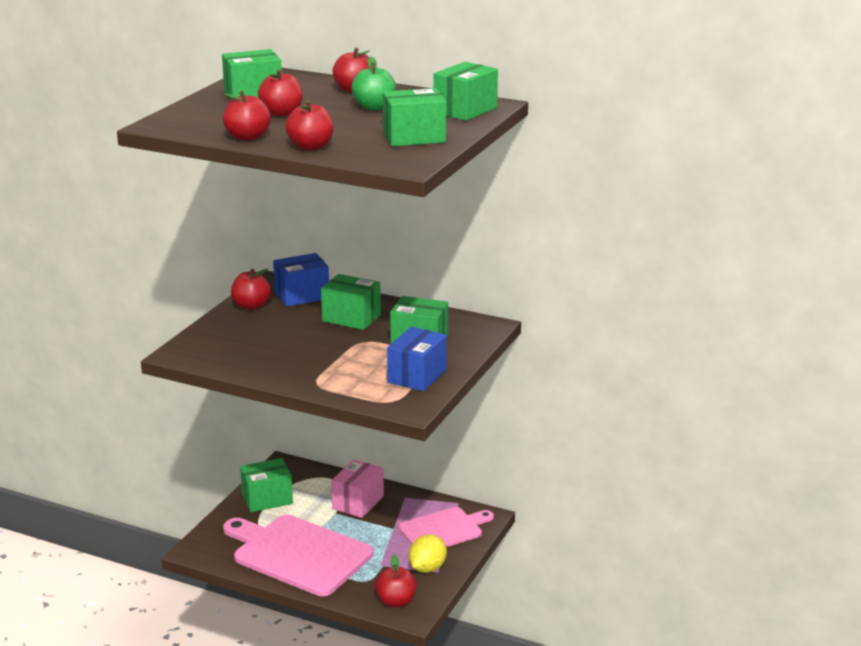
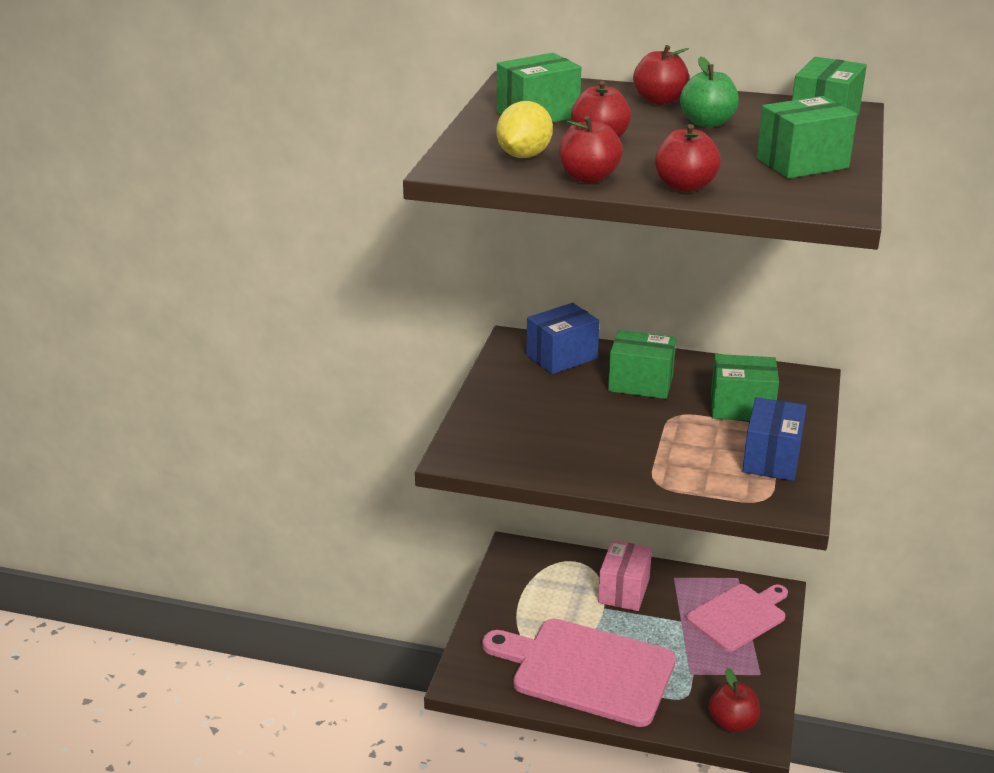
camera: 10 degrees left, 5 degrees up
red apple [231,269,271,310] -> none
green box [240,458,293,512] -> none
yellow lemon [409,534,447,573] -> yellow lemon moved to [497,101,553,158]

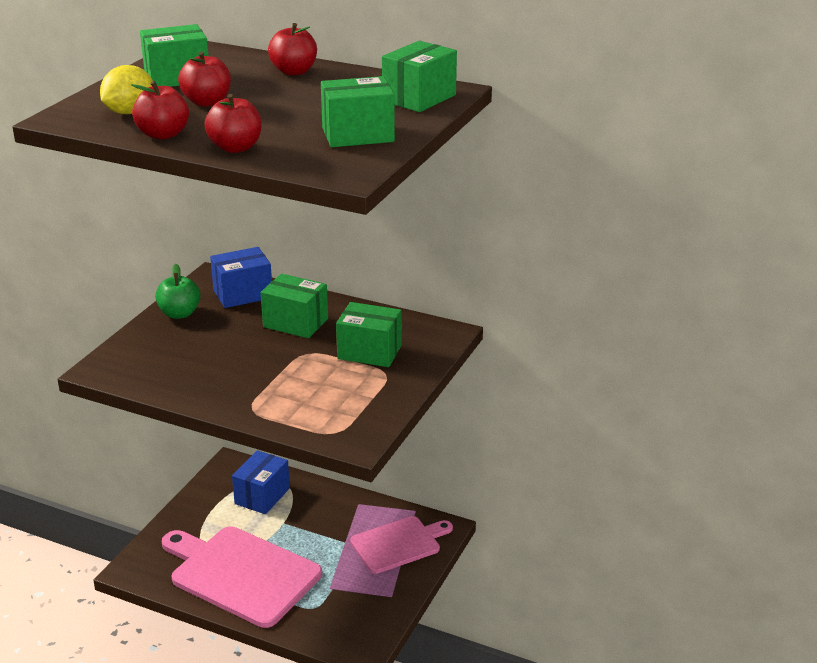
camera: 10 degrees right, 0 degrees up
pink box [598,540,652,611] -> none
green apple [680,56,739,127] -> green apple moved to [155,264,201,319]
red apple [709,668,760,732] -> none
blue box [742,397,807,481] -> blue box moved to [232,450,290,514]

